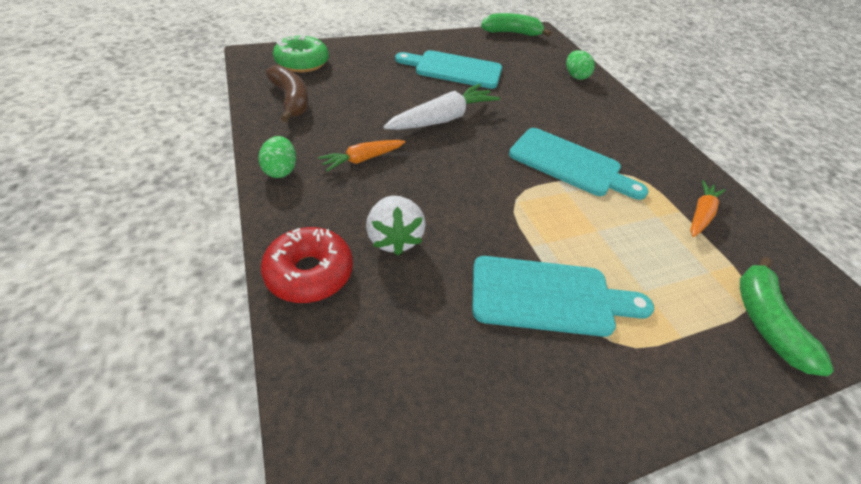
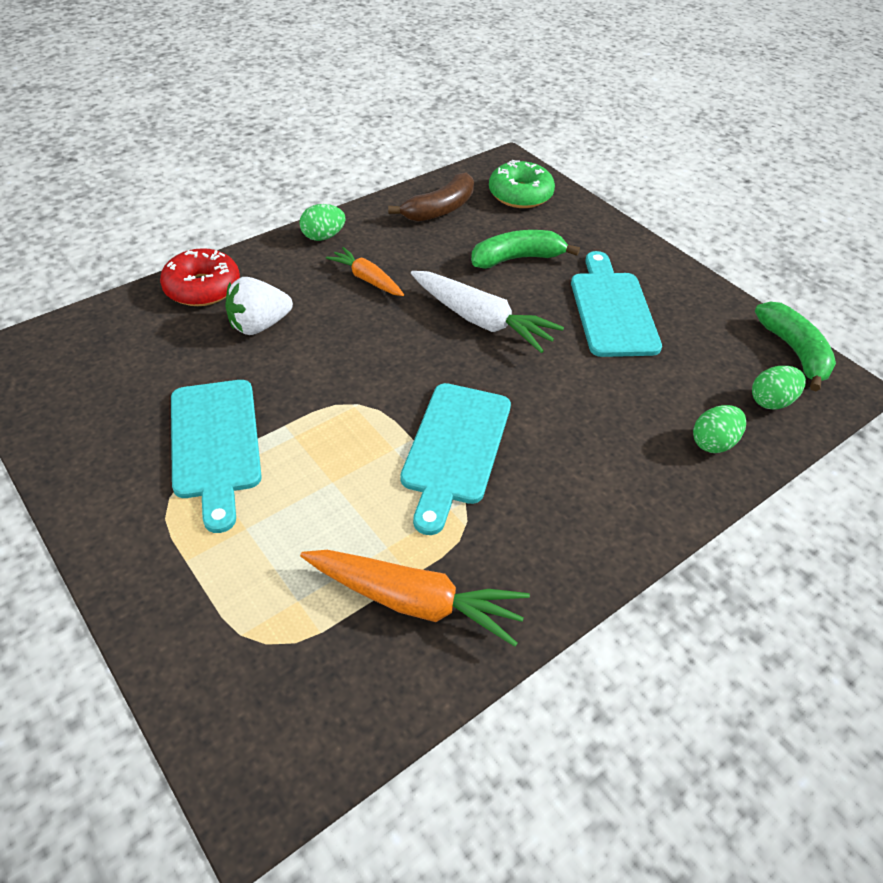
camera: 75 degrees right, 0 degrees up
orange carrot [690,180,726,237] -> orange carrot [300,550,530,647], size x1.66
green banana [740,257,834,376] -> green banana moved to [471,230,580,269]
none -> green egg [752,366,806,410]

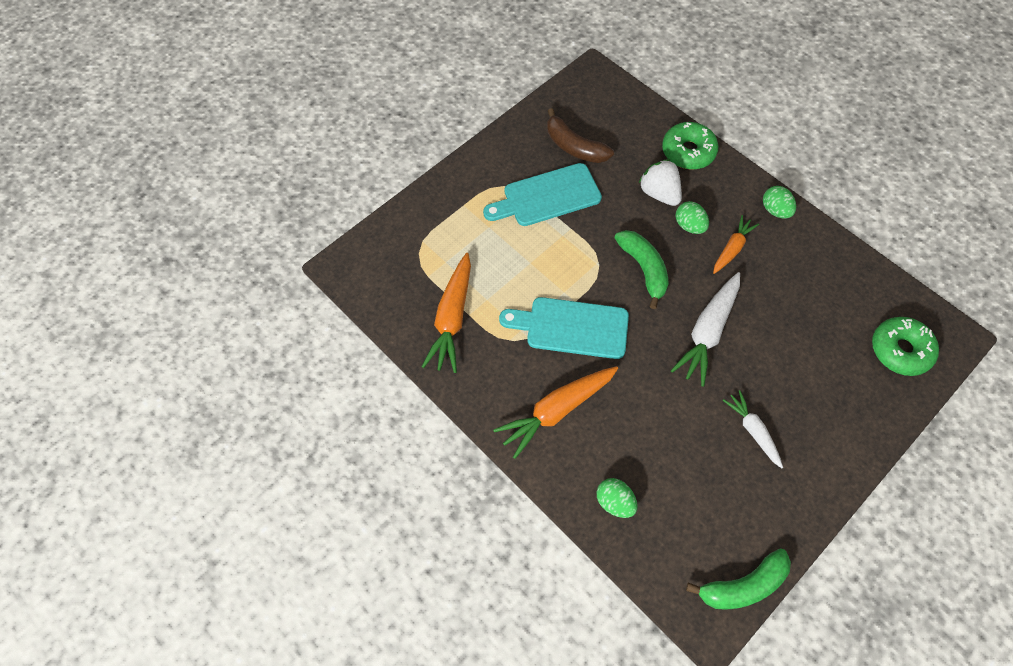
camera: 85 degrees right, 15 degrees up
red donut [160,248,240,306] -> green donut [662,122,718,170]
brown banana [388,172,474,222] -> brown banana moved to [547,108,614,163]
green banana [471,230,580,269] -> green banana moved to [615,230,669,309]
turquoise cutting board [571,251,662,357] -> white carrot [722,390,783,468]
green egg [752,366,806,410] -> green egg moved to [676,201,709,234]
none -> orange carrot [493,366,618,459]

